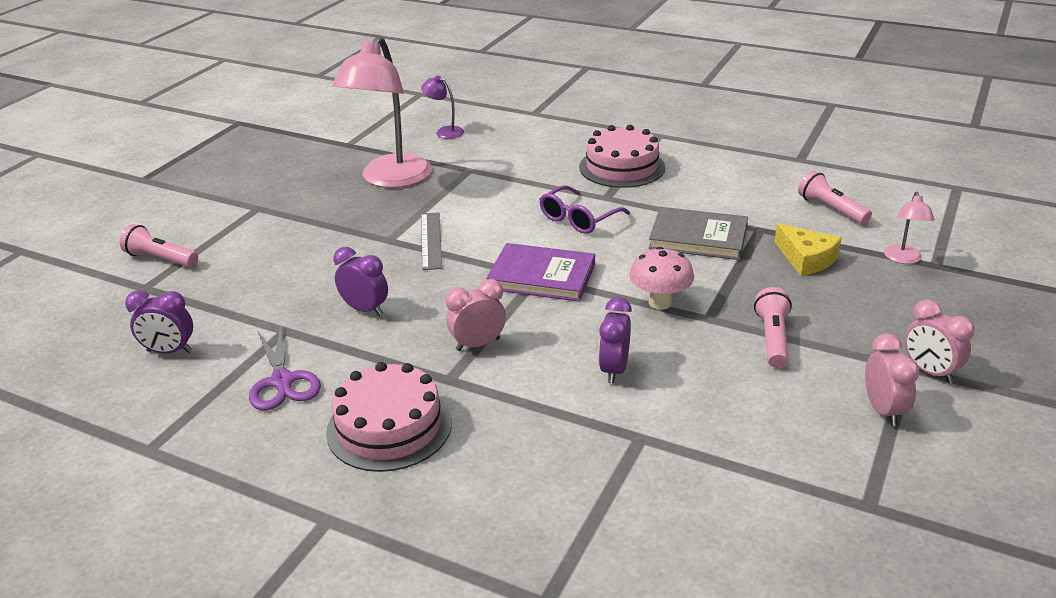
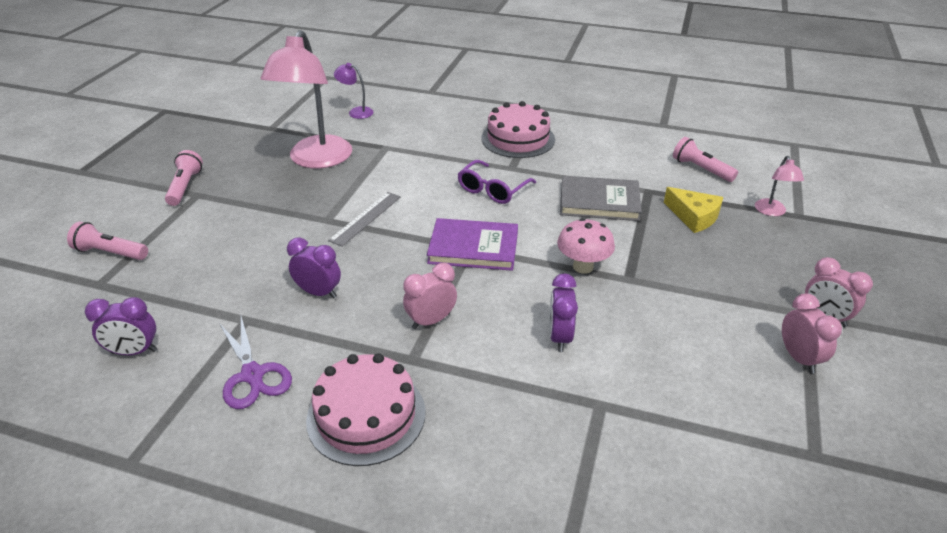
camera: 10 degrees left, 5 degrees up
grey ruler [421,212,442,270] -> grey ruler turned 45 degrees clockwise [328,192,401,247]
pink flashlight [754,287,792,368] -> pink flashlight moved to [165,150,203,206]

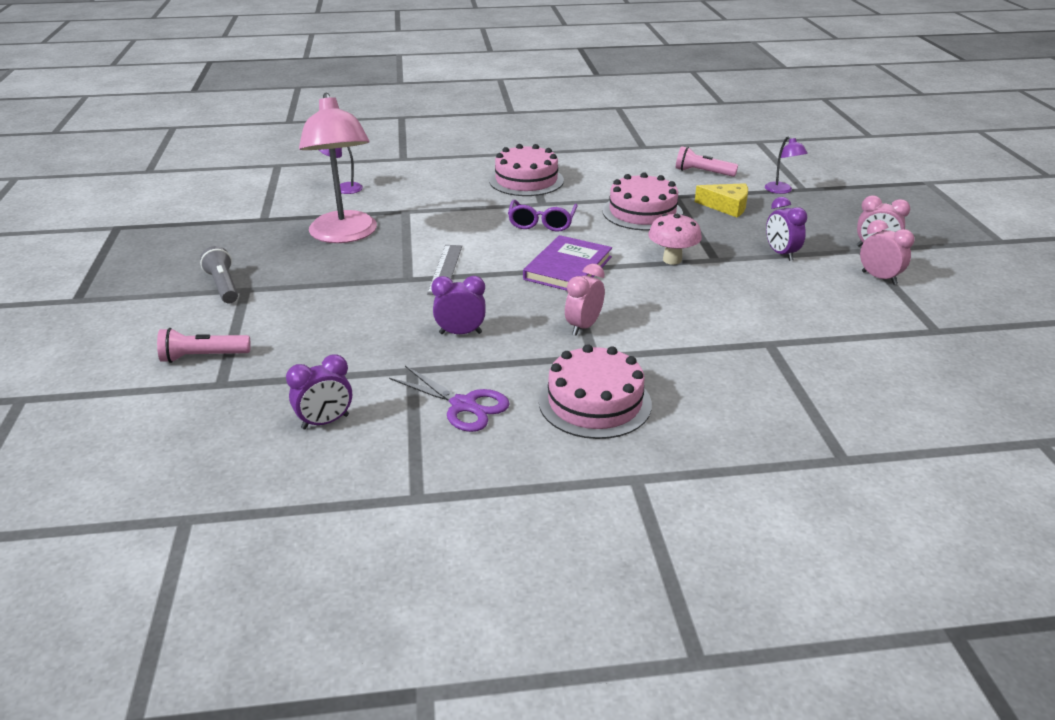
camera: 25 degrees left, 5 degrees down
pink flashlight [165,150,203,206] -> grey flashlight [200,246,238,303]
purple book [427,218,518,271] -> purple book turned 45 degrees counterclockwise [523,235,612,291]
purple clock [549,273,578,352] -> purple clock moved to [766,197,807,261]
grey book [560,176,642,221] -> pink cake [602,172,683,231]
pink lamp [755,156,804,216] -> purple lamp [765,136,808,194]

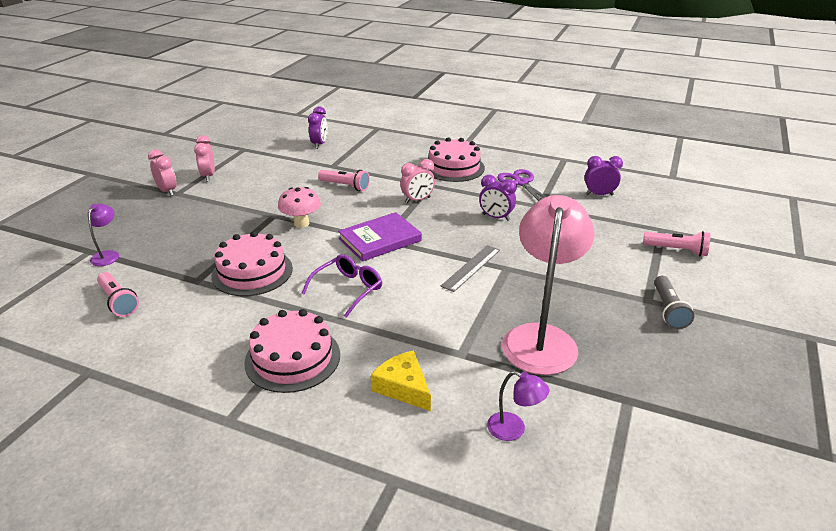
camera: 150 degrees left, 0 degrees up
yellow cheese [695,183,748,217] -> yellow cheese moved to [371,350,431,411]
purple clock [766,197,807,261] -> purple clock moved to [308,106,328,149]
none -> pink flashlight [318,170,370,191]

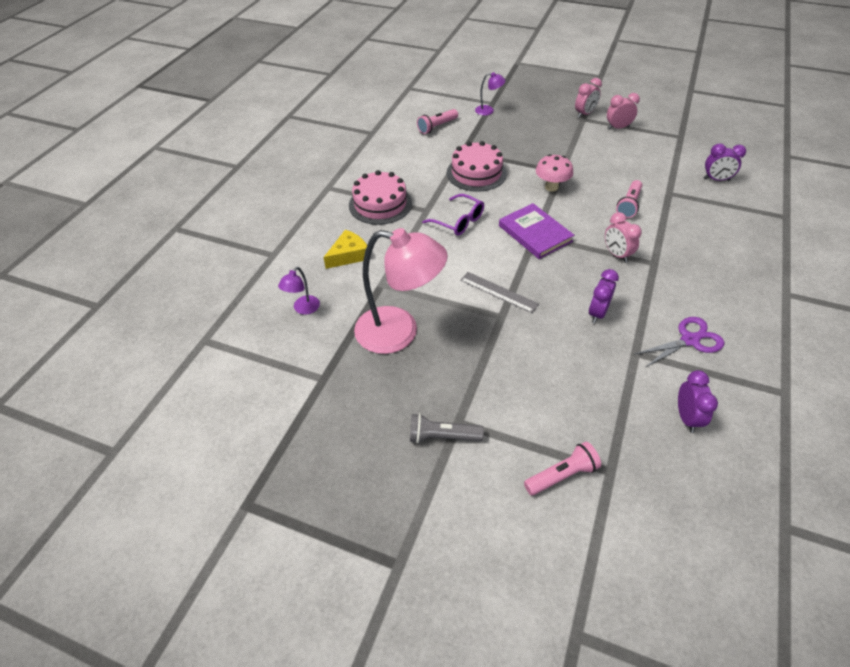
camera: 90 degrees right, 15 degrees up
pink cake [427,137,485,182] -> none
pink flashlight [643,231,711,256] -> pink flashlight turned 135 degrees counterclockwise [524,441,601,496]

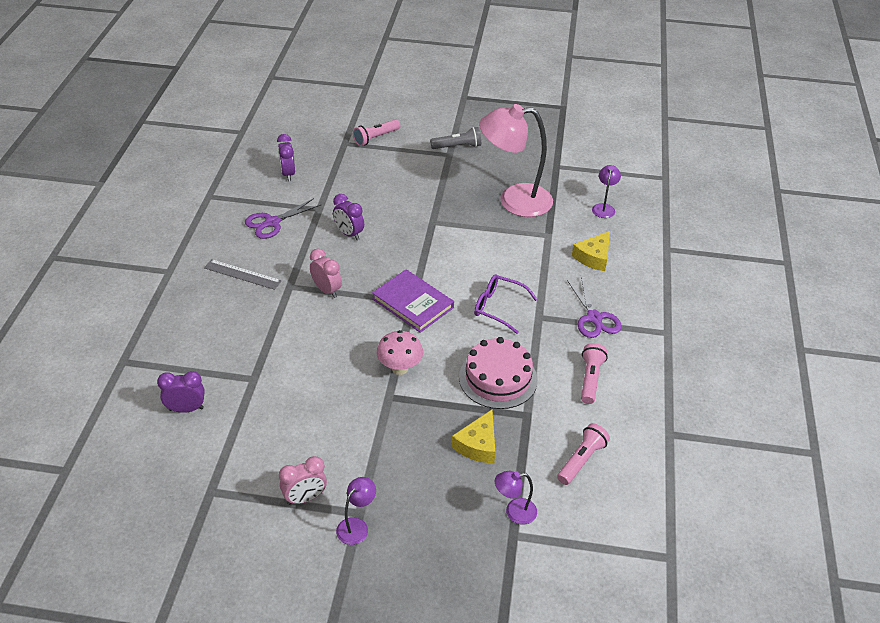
camera: 165 degrees right, 5 degrees down
pink cake [349,170,412,225] -> purple scissors [567,277,622,338]
grey ruler [460,272,539,313] -> grey ruler moved to [204,259,282,290]
pink clock [575,78,602,118] -> purple lamp [336,477,376,545]
purple clock [588,269,619,323] -> purple clock turned 120 degrees clockwise [333,194,364,240]
pink flashlight [616,180,642,218] -> pink flashlight moved to [581,343,608,404]
none -> yellow cheese [452,410,495,463]

